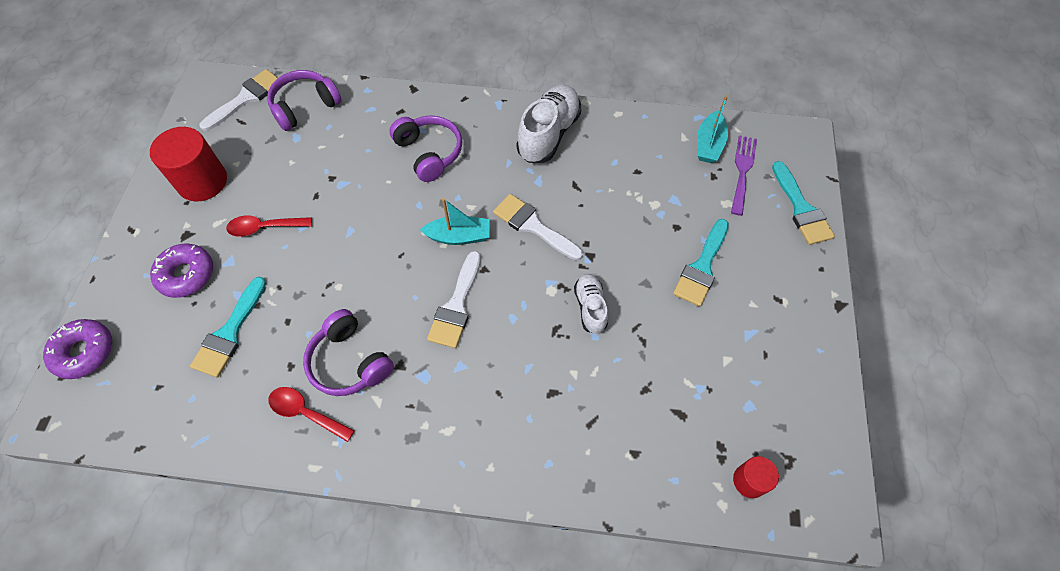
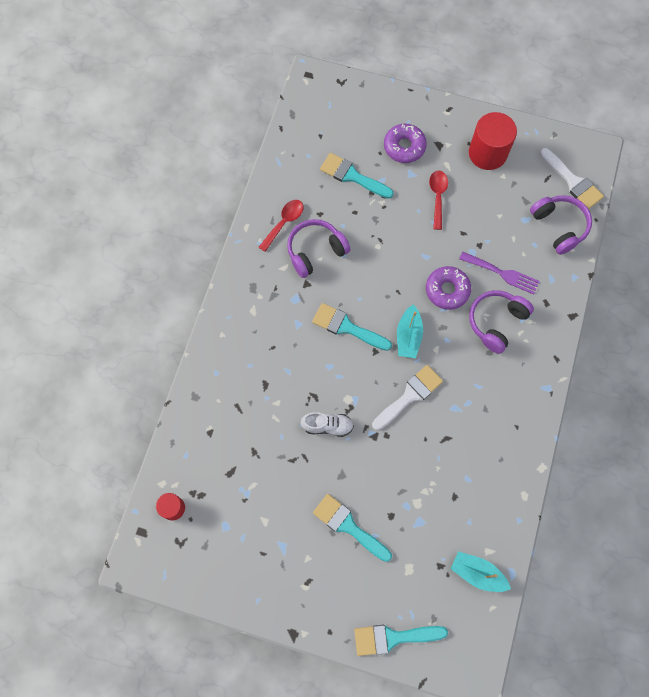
camera: 100 degrees right, 10 degrees up
purple donut [43,319,112,379] -> purple donut moved to [426,266,471,310]
purple headphones [389,116,462,182] -> purple headphones turned 150 degrees clockwise [469,290,534,354]
white brush [427,251,481,348] -> turquoise brush [312,303,392,351]
white shoe [516,84,581,163] -> none
purple fork [731,135,757,216] -> purple fork moved to [459,252,540,295]

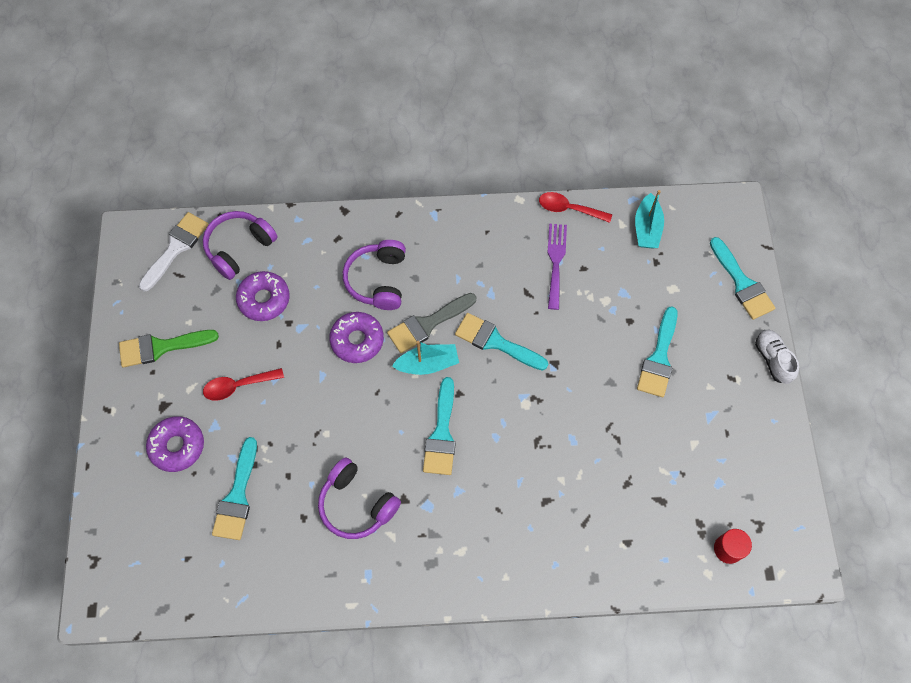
camera: 110 degrees left, 5 degrees down
red spoon [259,200,303,252] -> red spoon moved to [539,192,612,223]
white shoe [301,412,354,437] -> white shoe moved to [755,330,799,384]
white brush [372,365,443,430] -> turquoise brush [455,313,548,371]
purple fork [459,252,540,295] -> purple fork moved to [547,224,567,310]
red cylinder [469,112,517,170] -> green brush [119,330,219,367]
purple headphones [469,290,534,354] -> purple headphones turned 75 degrees clockwise [343,240,406,310]
none -> purple donut [236,271,290,321]
none -> grey brush [387,293,476,353]

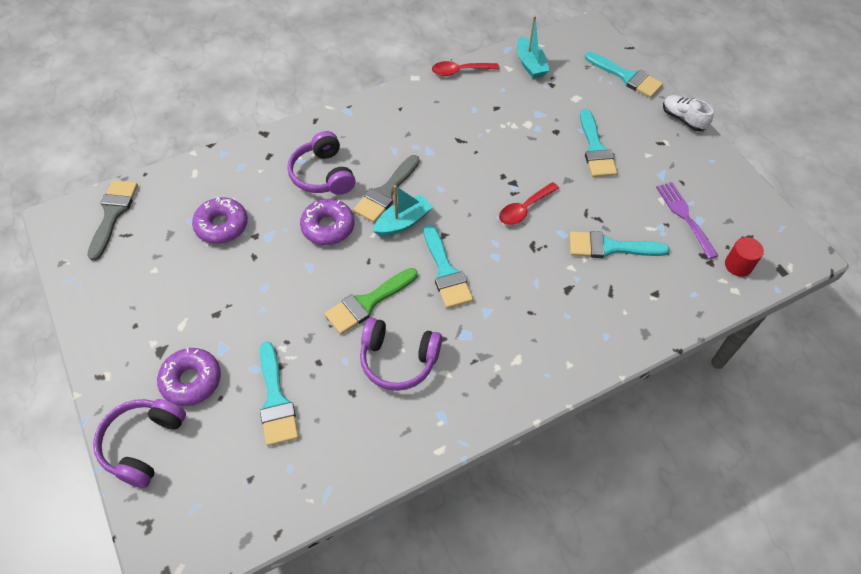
camera: 25 degrees left, 10 degrees down
green brush [119,330,219,367] -> green brush moved to [325,268,418,334]
white brush [139,212,209,291] -> grey brush [87,180,138,261]
purple headphones [203,211,277,280] -> purple headphones moved to [93,399,186,488]
red spoon [203,368,284,401] -> red spoon moved to [499,182,559,225]
turquoise brush [455,313,548,371] -> turquoise brush moved to [570,231,669,258]
purple fork [547,224,567,310] -> purple fork moved to [656,182,718,259]

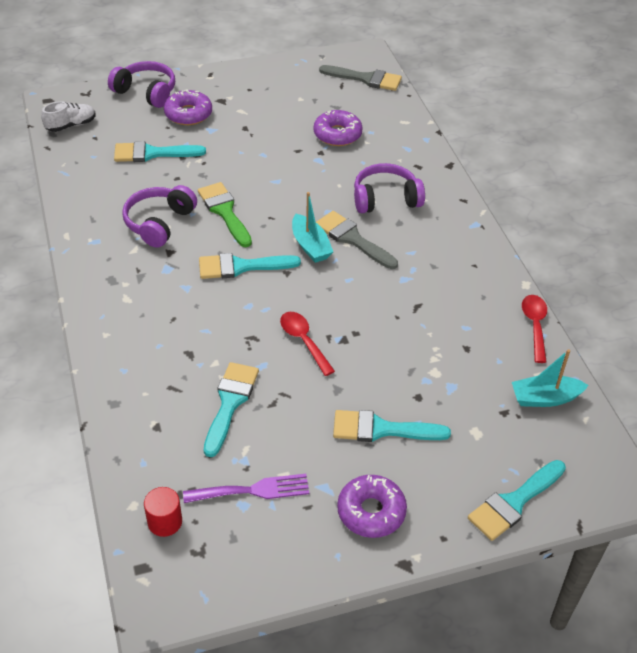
camera: 100 degrees right, 10 degrees down
purple donut [300,199,355,245] -> purple donut moved to [337,475,407,538]
white shoe [663,95,713,131] -> white shoe moved to [41,101,95,132]

